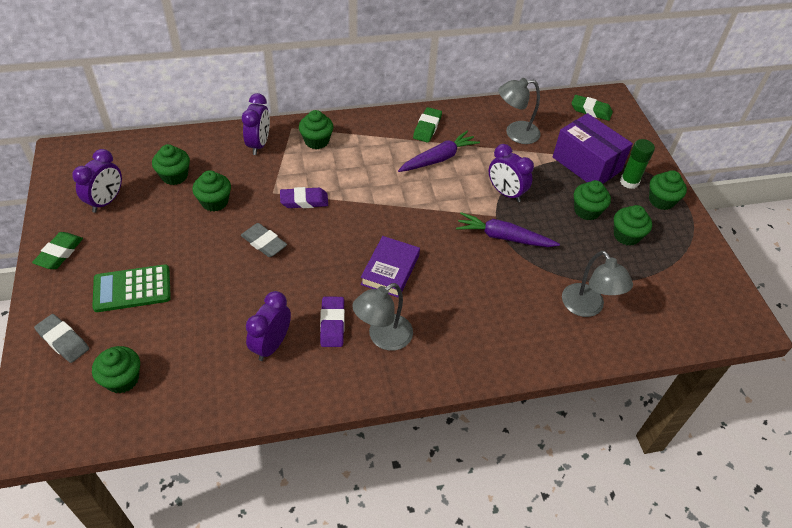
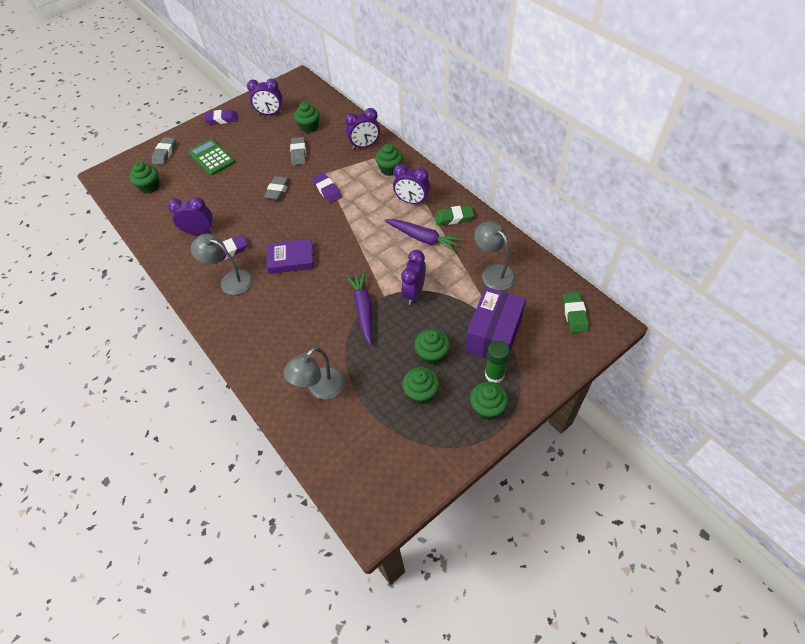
camera: 70 degrees right, 5 degrees up
green eraser [32,232,83,269] -> purple eraser [204,109,238,125]
green cupcake [193,170,231,212] -> grey eraser [290,137,306,165]
none -> purple clock [393,164,430,205]

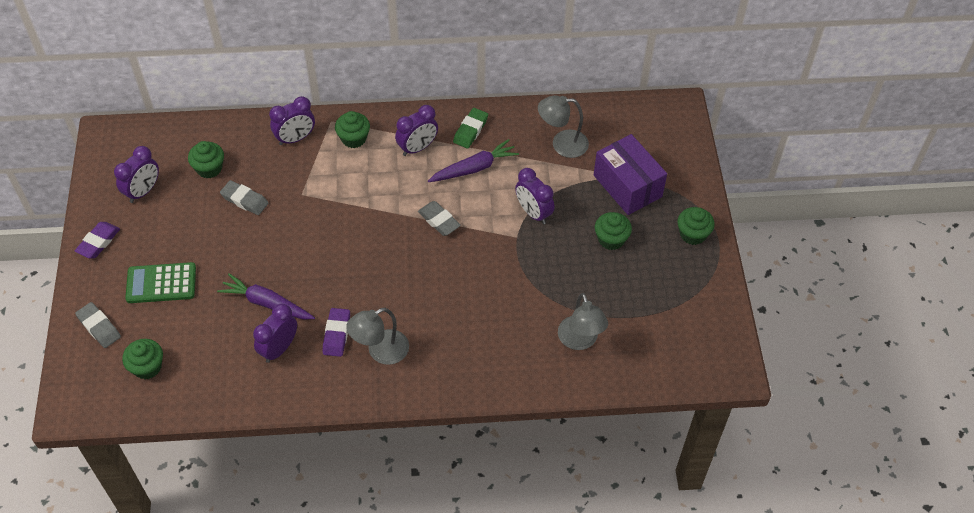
camera: 60 degrees left, 0 degrees up
grey eraser [264,176,290,200] -> grey eraser moved to [418,201,461,236]
purple book [266,238,314,274] -> none
purple eraser [312,173,342,203] -> none
purple clock [345,108,380,149] -> purple clock turned 45 degrees clockwise [269,96,315,145]
purple carrot [346,271,372,345] -> purple carrot moved to [217,273,315,319]
green cupcake [402,367,439,404] -> none
green glue stick [485,341,510,383] -> none
green eraser [562,292,589,333] -> none

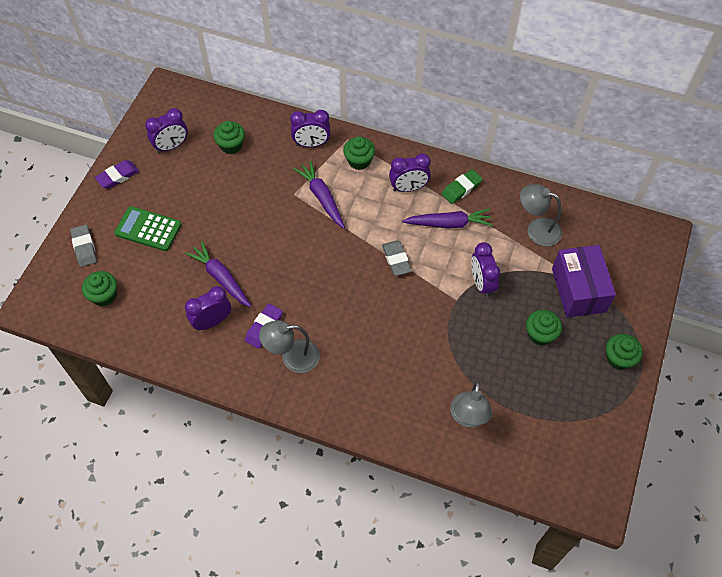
camera: 25 degrees right, 5 degrees up
grey eraser [220,180,269,215] -> none
none -> purple carrot [294,161,345,228]

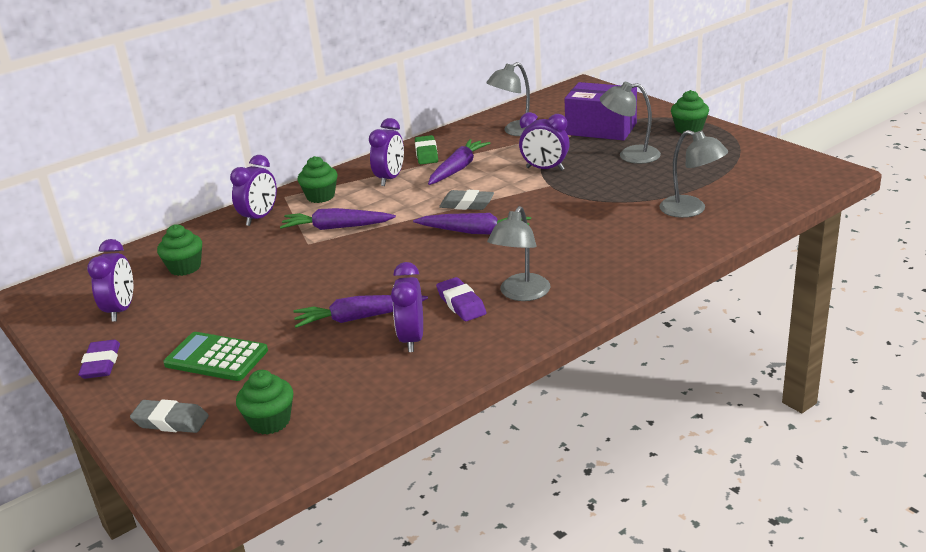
camera: 55 degrees left, 30 degrees down
green calculator [114,206,182,251] -> green calculator turned 60 degrees clockwise [163,332,268,381]
green cupcake [526,310,562,346] -> grey lamp [600,82,661,164]
none -> purple carrot [413,213,531,235]

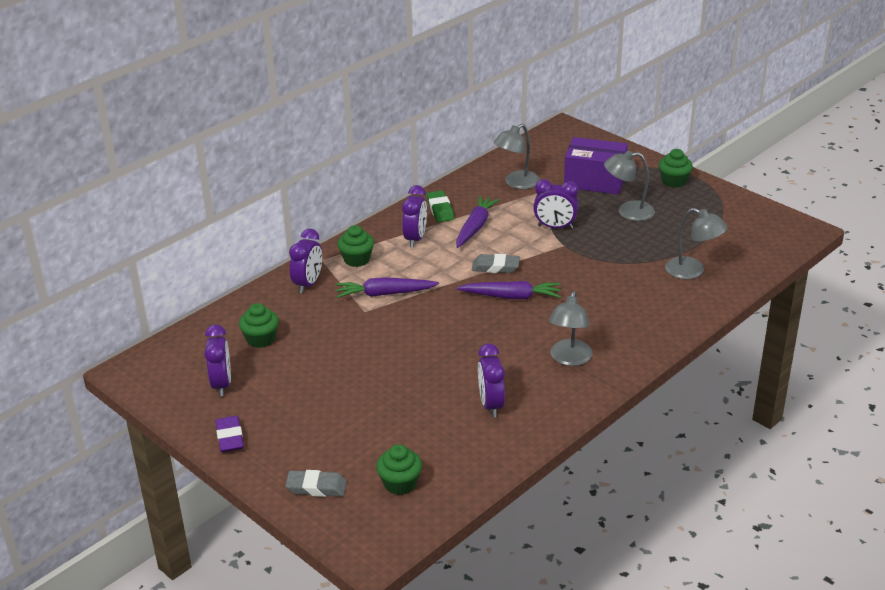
camera: 10 degrees left, 5 degrees up
green calculator [163,332,268,381] -> none
purple carrot [294,295,428,328] -> none
purple eraser [436,277,486,321] -> none

